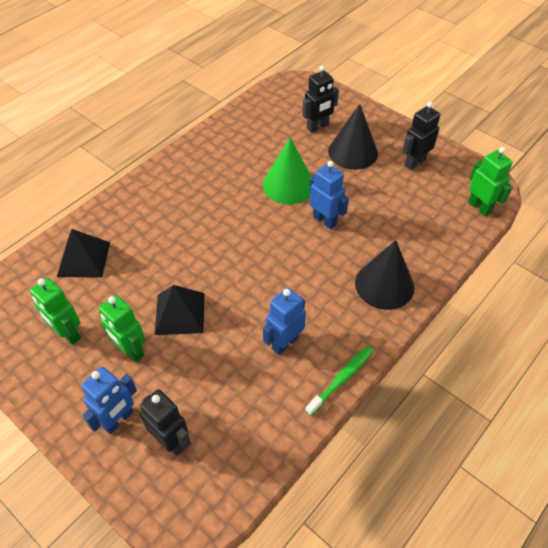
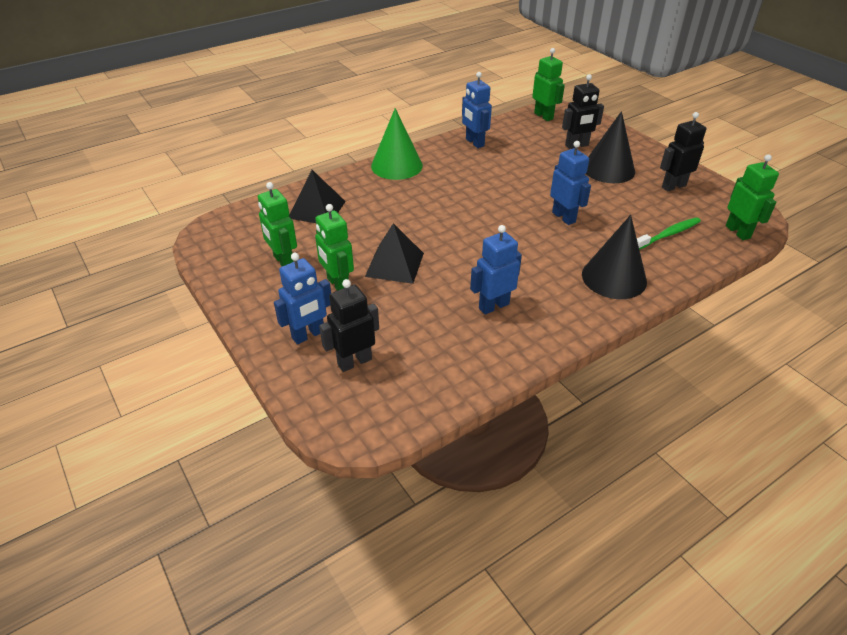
camera: 15 degrees right, 10 degrees down
black robot [140,389,191,456] -> black robot turned 90 degrees counterclockwise [319,279,379,372]
green cone [263,138,312,204] -> green cone moved to [371,108,423,180]
green toothbrush [305,346,373,416] -> green toothbrush moved to [637,217,701,250]
none -> blue robot [462,72,492,148]
none -> green robot [532,48,565,121]

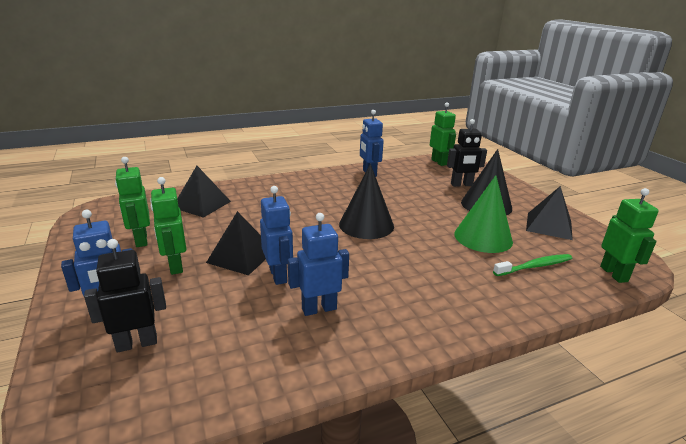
camera: 10 degrees right, 15 degrees down
green cone [371,108,423,180] -> green cone moved to [454,175,513,253]
blue robot [550,141,591,225] -> blue robot moved to [260,186,293,285]
black cone [582,215,647,299] -> black cone moved to [339,164,394,239]
black robot [660,112,706,191] -> black pyramid [526,186,573,240]

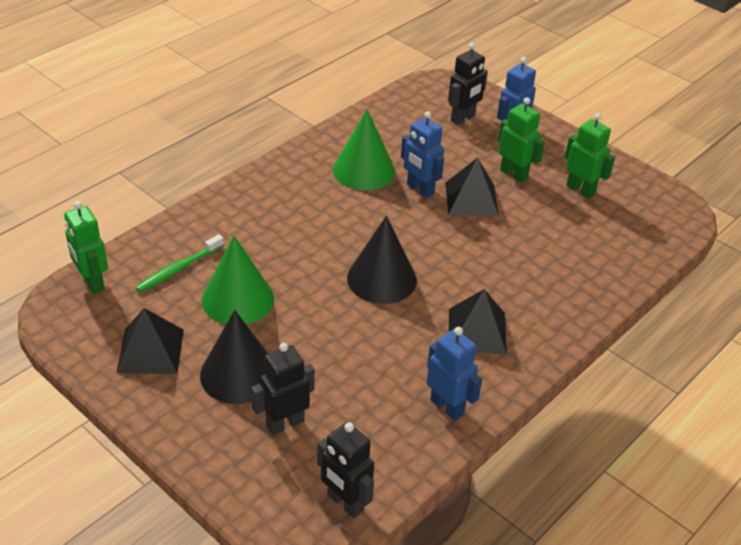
camera: 155 degrees right, 15 degrees up
black pyramid [177,166,231,218] -> black pyramid moved to [449,289,507,355]
blue robot [288,213,349,316] -> green cone [333,109,395,190]
green robot [430,102,456,166] -> black robot [317,422,374,518]

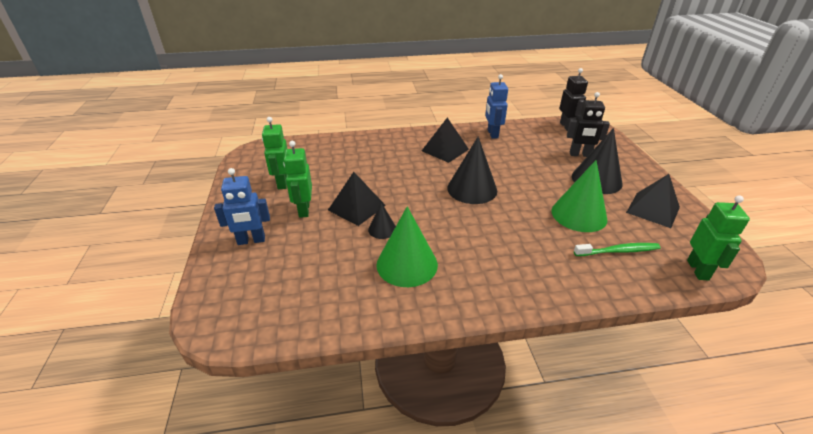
camera: 140 degrees left, 5 degrees down
blue robot [401,111,444,198] -> black cone [368,203,396,239]
black robot [448,43,488,125] -> none

